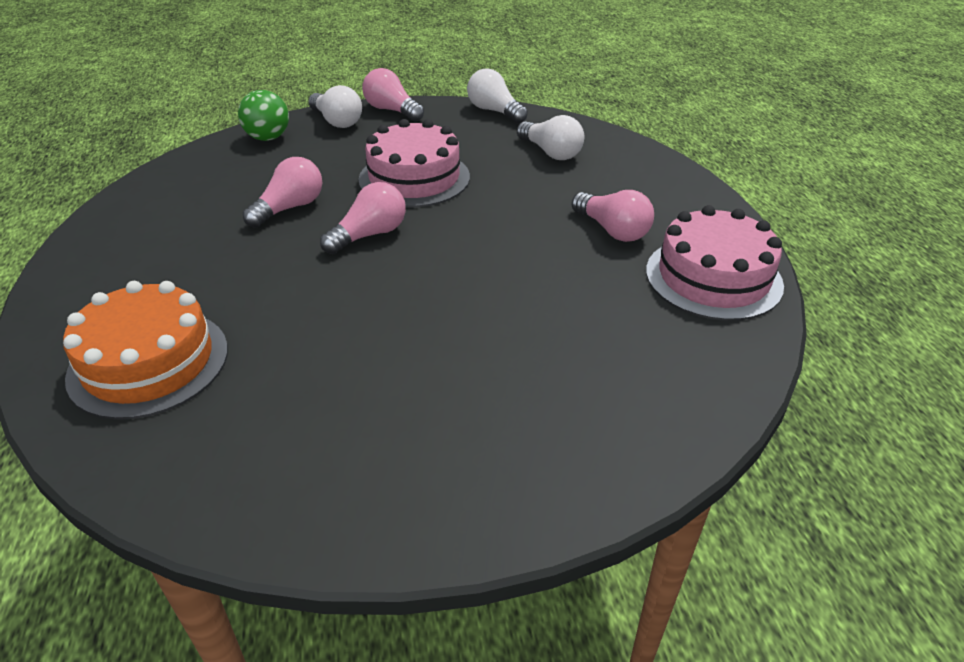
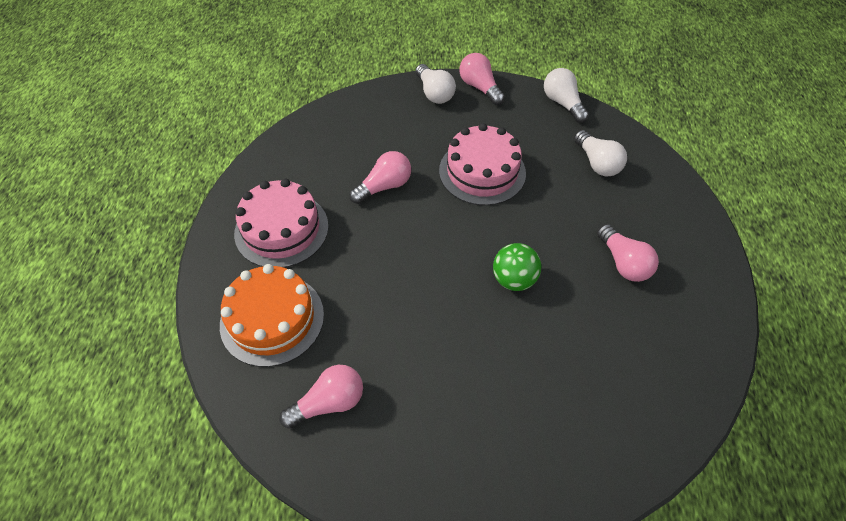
camera: 15 degrees right, 15 degrees up
green ball [238,90,289,141] -> green ball moved to [493,243,541,291]
pink light bulb [320,182,406,254] -> pink light bulb moved to [279,365,363,429]
pink cake [646,205,784,321] -> pink cake moved to [234,179,329,268]

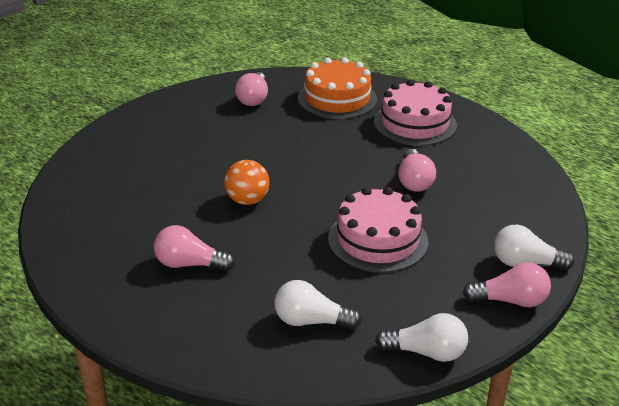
camera: 125 degrees right, 20 degrees down
green ball [493,243,541,291] -> orange ball [224,160,270,205]

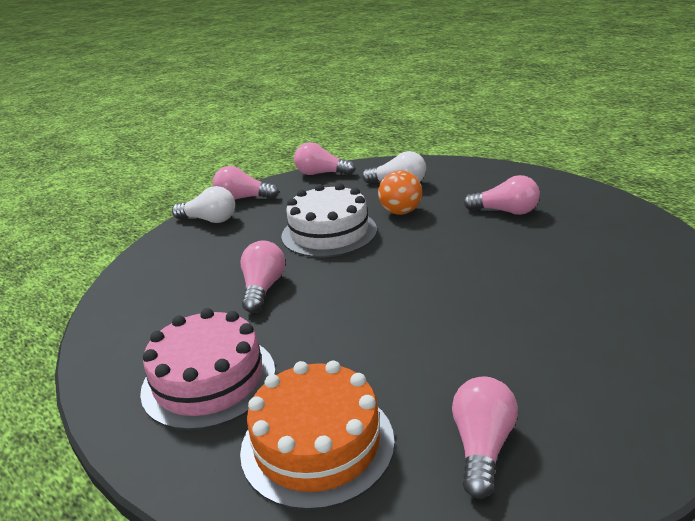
camera: 170 degrees left, 5 degrees down
orange ball [224,160,270,205] -> orange ball moved to [378,170,422,215]
pink cake [328,187,428,273] -> white cake [281,183,377,258]
white light bulb [375,313,468,362] -> pink light bulb [294,142,355,175]

